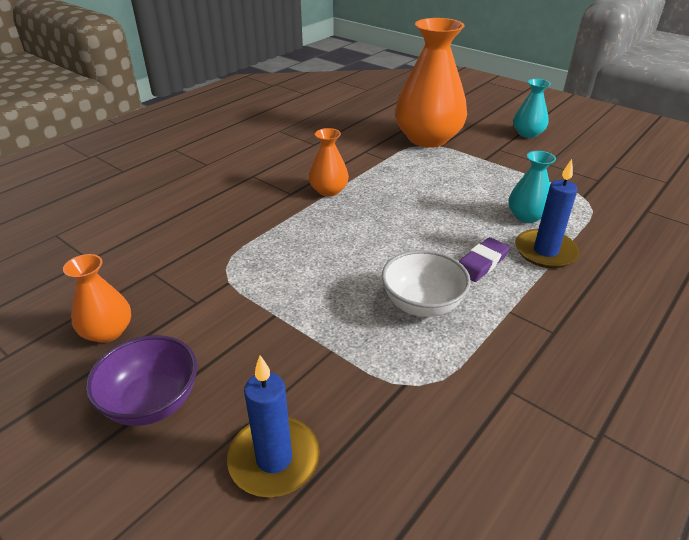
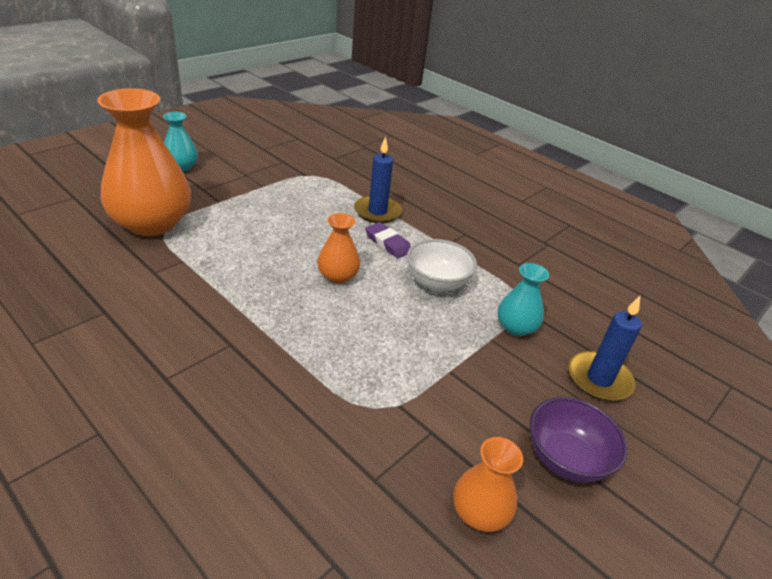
camera: 90 degrees left, 0 degrees up
orange vase [309,128,349,197] -> orange vase moved to [317,213,360,284]
turquoise vase [509,151,556,223] -> turquoise vase moved to [498,263,549,336]

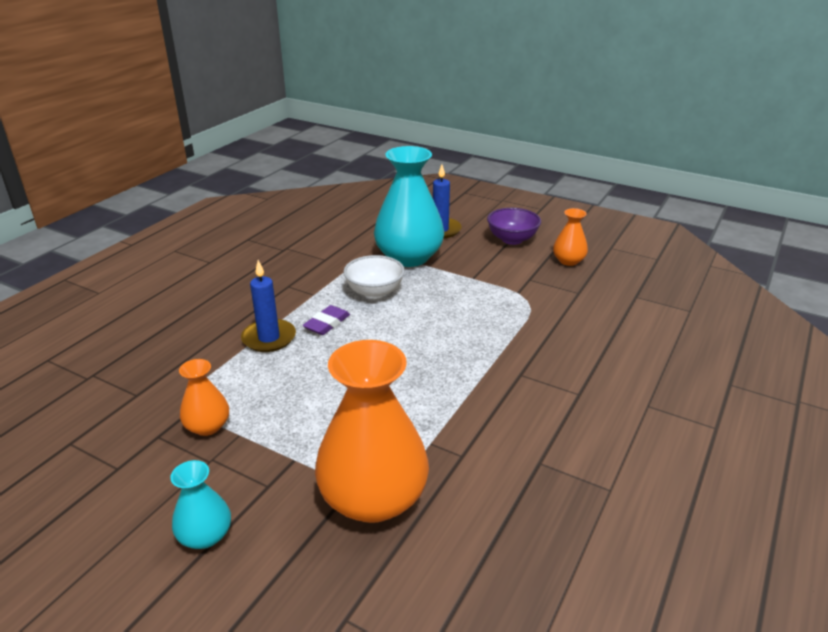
camera: 100 degrees left, 5 degrees down
orange vase [317,213,360,284] -> orange vase moved to [179,359,229,436]
turquoise vase [498,263,549,336] -> turquoise vase [374,146,444,267], size x2.06

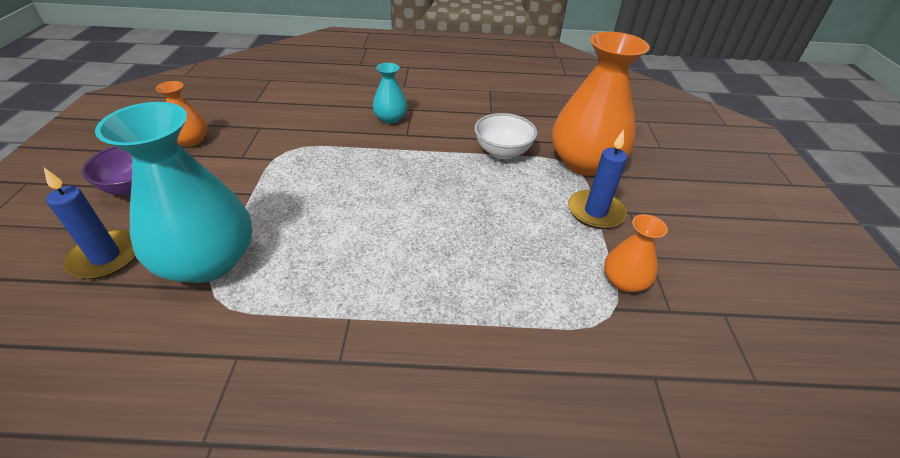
camera: 120 degrees left, 10 degrees up
turquoise vase [170,460,231,549] -> turquoise vase moved to [373,63,408,124]
blue candle [241,260,296,352] -> blue candle moved to [568,130,627,229]
purple eraser [302,305,350,335] -> none
white bowl [343,255,405,299] -> white bowl moved to [474,113,537,159]

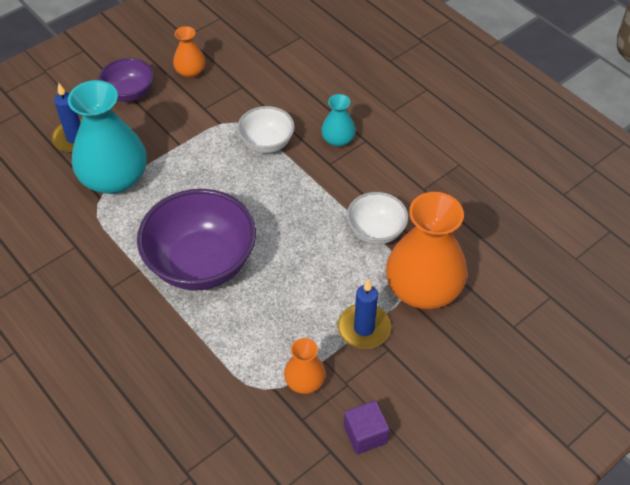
camera: 50 degrees right, 10 degrees up
none -> purple bowl [137,189,256,291]
none -> white bowl [237,106,295,153]
none -> purple cube [344,401,390,454]

